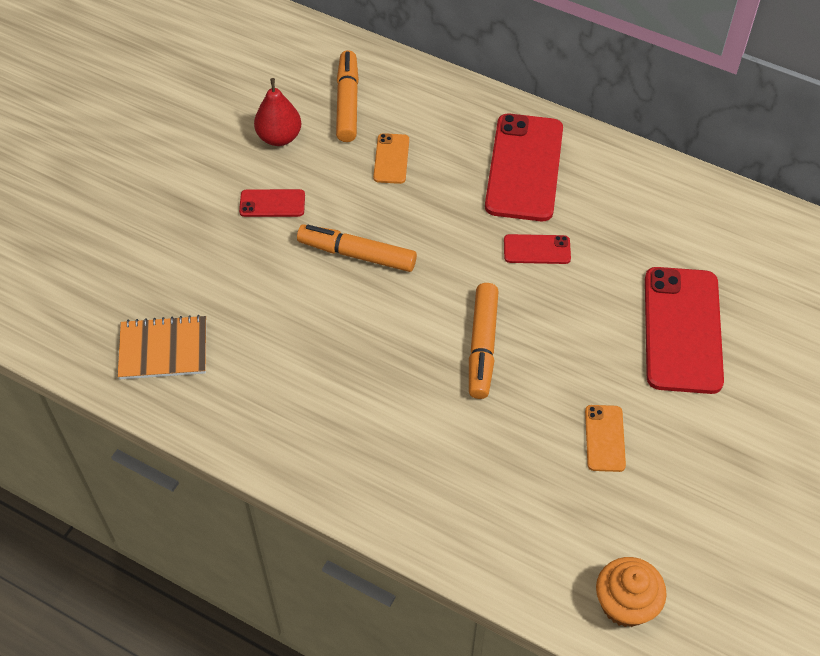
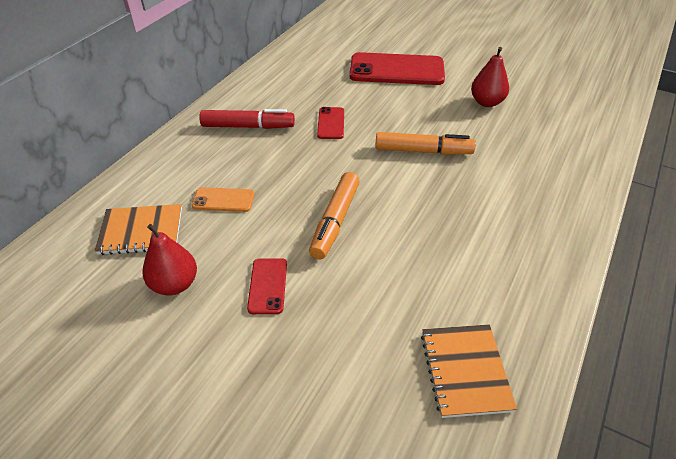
camera: 90 degrees left, 10 degrees down
orange marker [336,50,359,142] -> orange notebook [95,204,182,255]
red phone [485,114,563,221] -> red marker [199,109,295,129]
orange phone [585,405,626,472] -> red pear [471,47,509,107]
orange cupcake [596,557,667,627] -> none

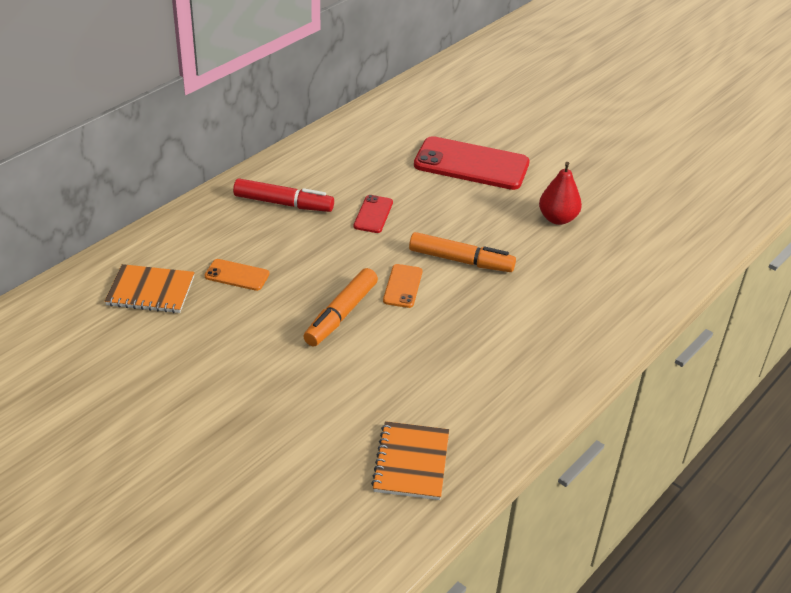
camera: 10 degrees right, 5 degrees down
red pear [142,224,197,295] -> none
red phone [247,258,287,314] -> none
none -> orange phone [383,264,422,308]

